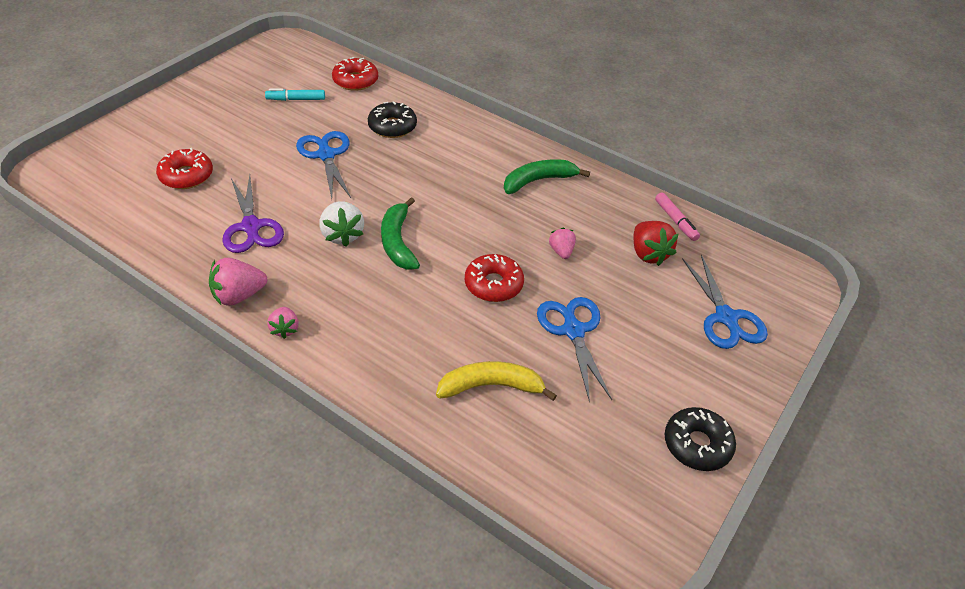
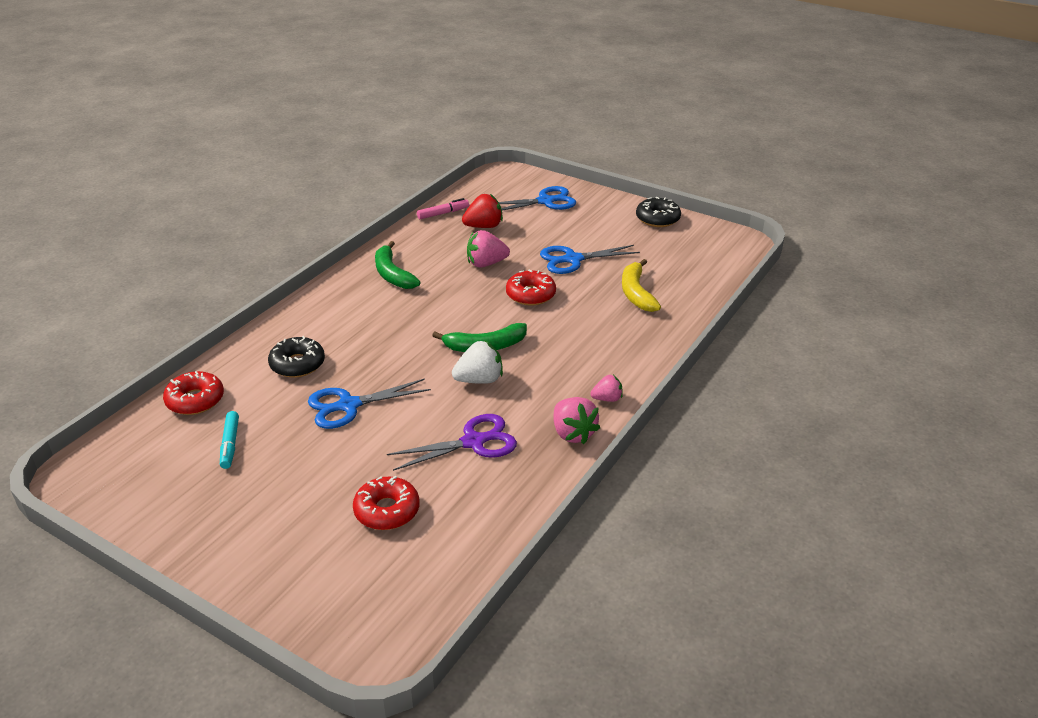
camera: 90 degrees left, 10 degrees down
pink strawberry [549,228,576,259] -> pink strawberry [467,230,510,268], size x1.62

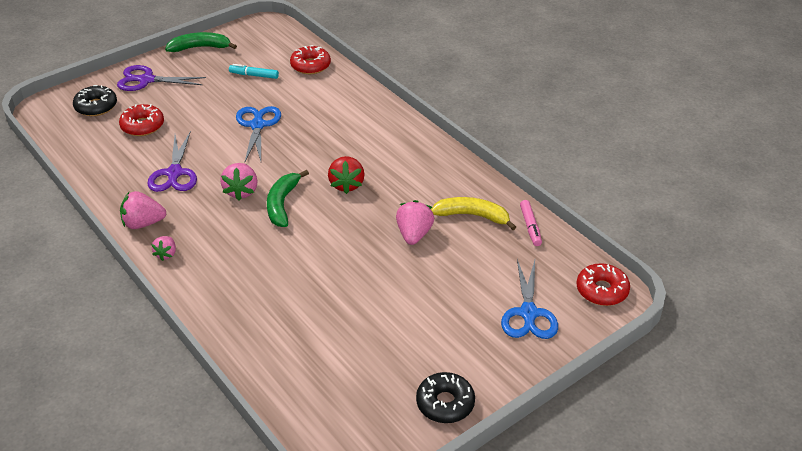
camera: 110 degrees right, 5 degrees up
black donut [268,336,325,378] -> black donut moved to [73,85,117,116]
green banana [375,241,420,289] -> green banana moved to [165,32,237,52]
white strawberry [452,340,503,384] -> pink strawberry [220,163,258,200]
red strawberry [462,194,503,228] -> red strawberry moved to [328,156,364,194]
red donut [506,270,556,306] -> red donut moved to [577,263,630,306]
blue scissors [540,245,640,274] -> none
yellow banana [622,259,661,312] -> yellow banana moved to [431,197,516,230]
none -> purple scissors [117,65,206,91]

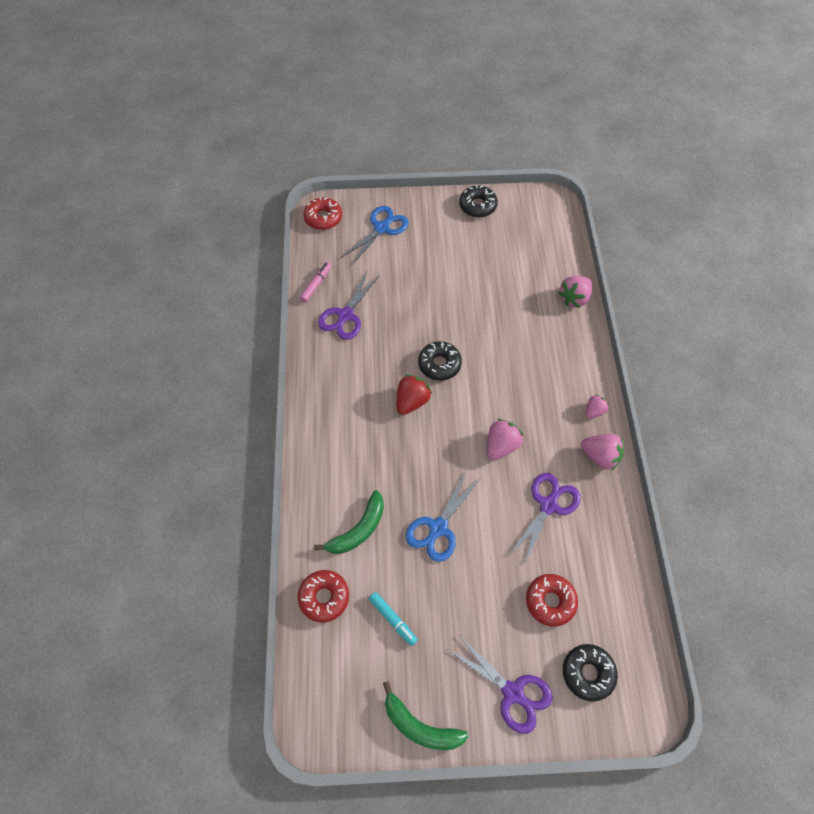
camera: 145 degrees left, 20 degrees up
green banana [267,170,309,227] -> green banana moved to [314,490,384,554]
pink strawberry [396,200,434,245] -> pink strawberry moved to [558,276,592,308]
yellow banana [431,197,516,230] -> purple scissors [318,270,380,340]
none -> black donut [418,341,462,381]

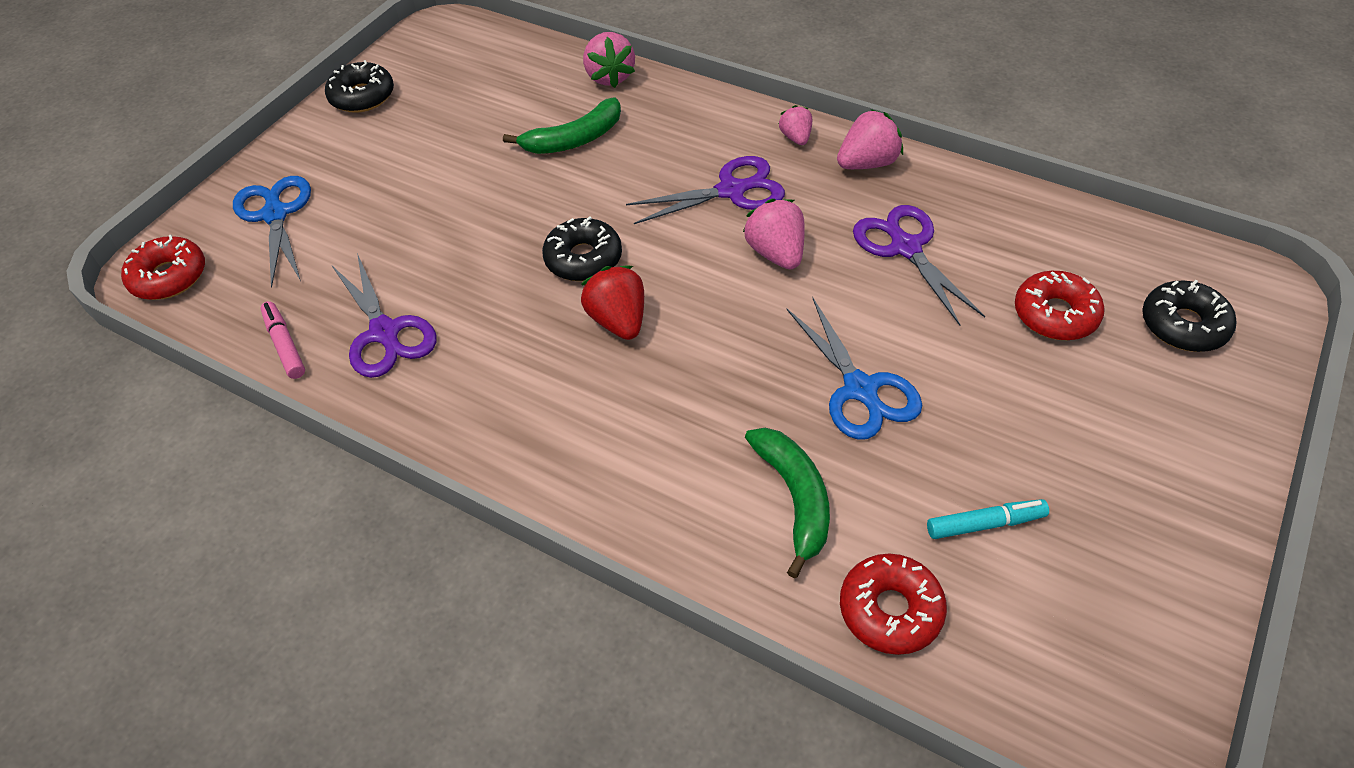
camera: 55 degrees left, 10 degrees down
green banana [383,681,469,750] -> green banana moved to [503,97,621,154]
purple scissors [448,634,553,734] -> purple scissors moved to [626,156,785,224]

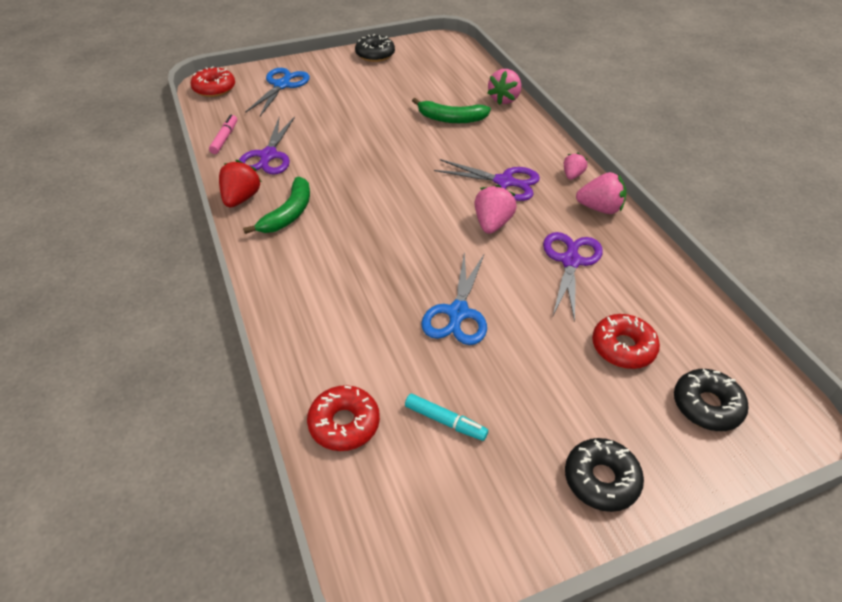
camera: 35 degrees right, 5 degrees down
black donut [542,217,622,281] -> black donut moved to [565,438,644,512]
red strawberry [581,266,644,340] -> red strawberry moved to [219,160,261,207]
green banana [745,428,830,578] -> green banana moved to [243,177,310,234]

